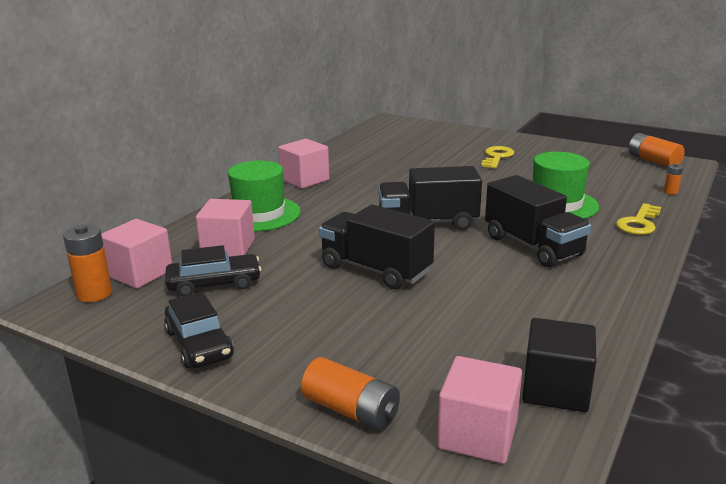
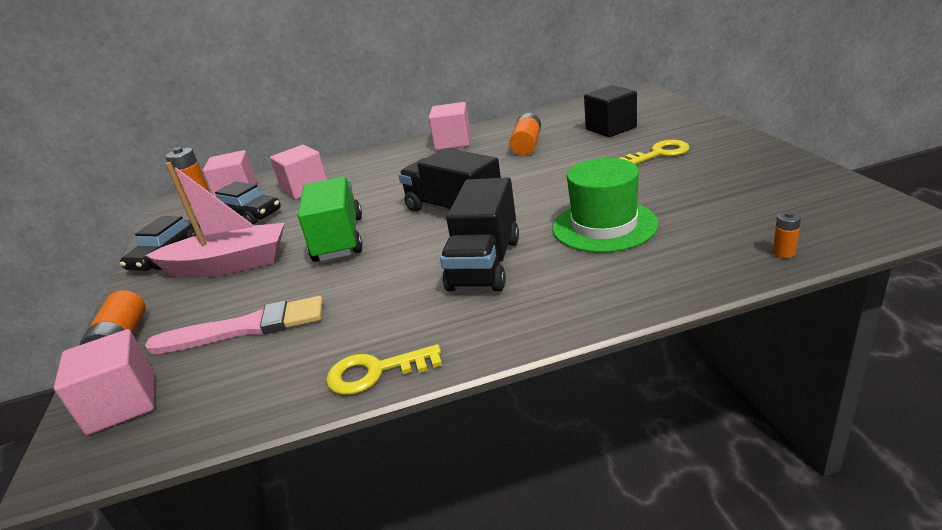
camera: 50 degrees right, 5 degrees up
green hat [228,161,301,232] -> none
black truck [319,205,435,289] -> green truck [298,176,363,262]
black cube [522,318,596,412] -> black cube moved to [584,85,637,137]
yellow key [616,203,661,235] -> yellow key moved to [326,344,442,395]
orange battery [628,133,685,167] -> orange battery moved to [509,113,541,156]
none -> pink brush [145,296,323,354]
none -> pink boat [146,162,284,278]

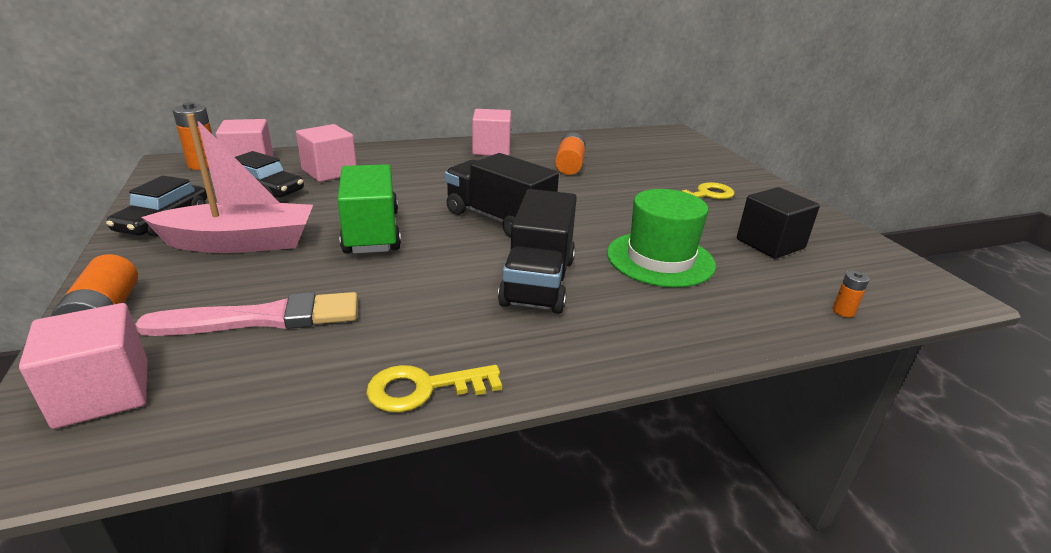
camera: 10 degrees left, 0 degrees up
black cube [584,85,637,137] -> black cube moved to [737,187,820,259]

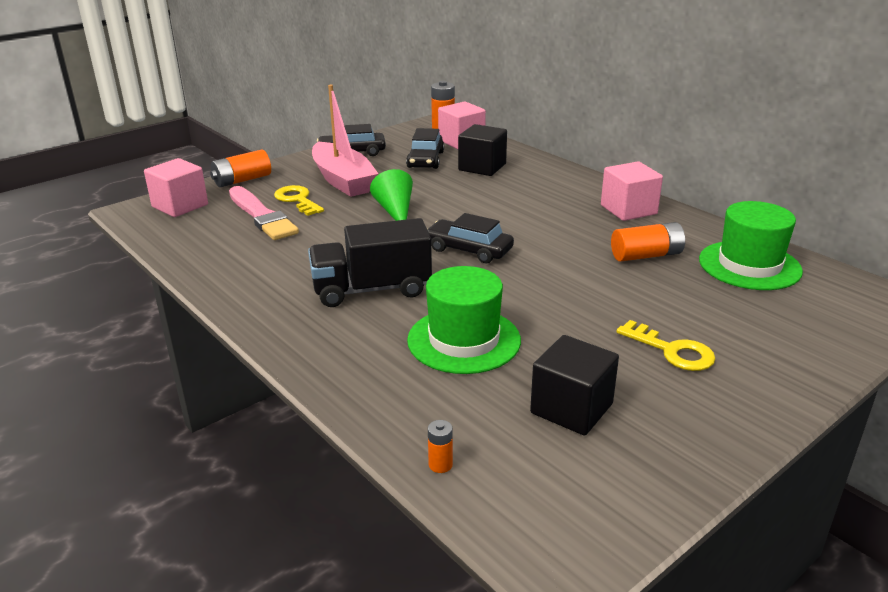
camera: 70 degrees right, 0 degrees up
pink cube [296,124,357,182] -> black cube [458,124,507,176]
green truck [338,164,401,254] -> green cone [370,169,413,221]
yellow key [366,365,502,412] -> yellow key moved to [274,185,324,216]
black truck [445,153,559,238] -> black car [427,213,514,263]
none -> green hat [699,201,803,290]

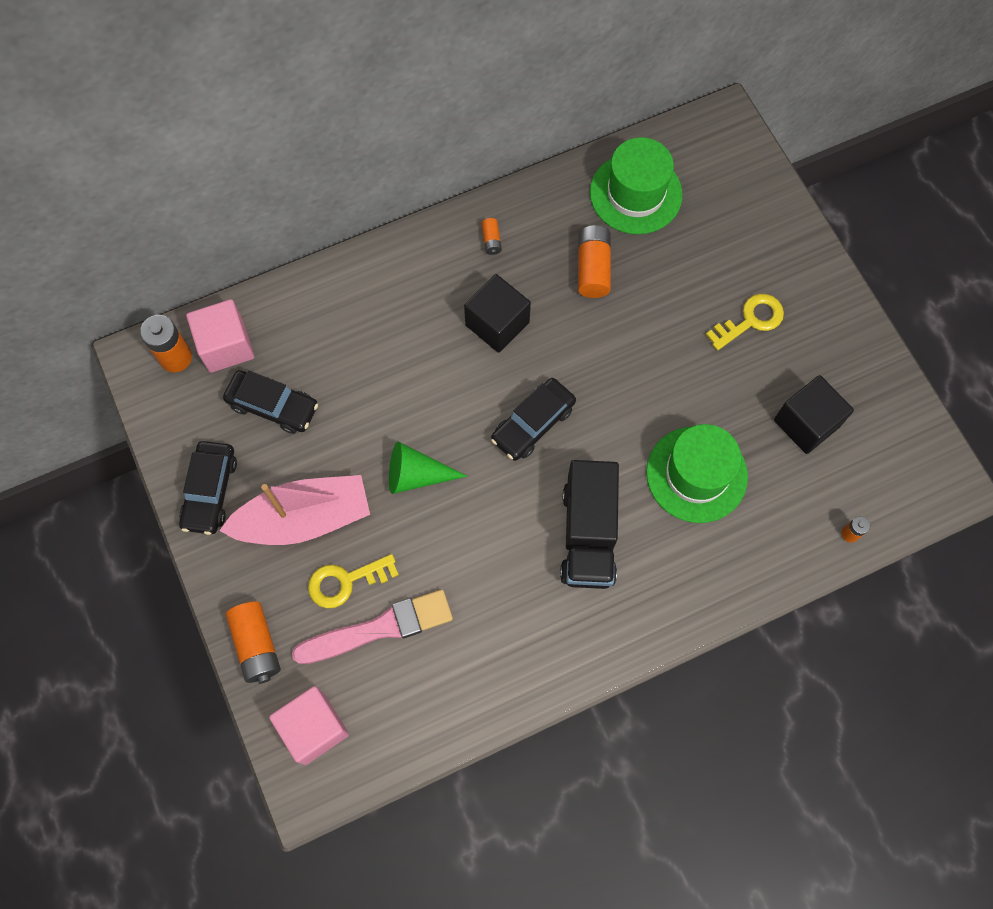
camera: 75 degrees left, 40 degrees up
black cube [458,124,507,176] -> black cube moved to [464,274,531,353]
pink cube [601,162,663,221] -> orange battery [481,218,502,255]

